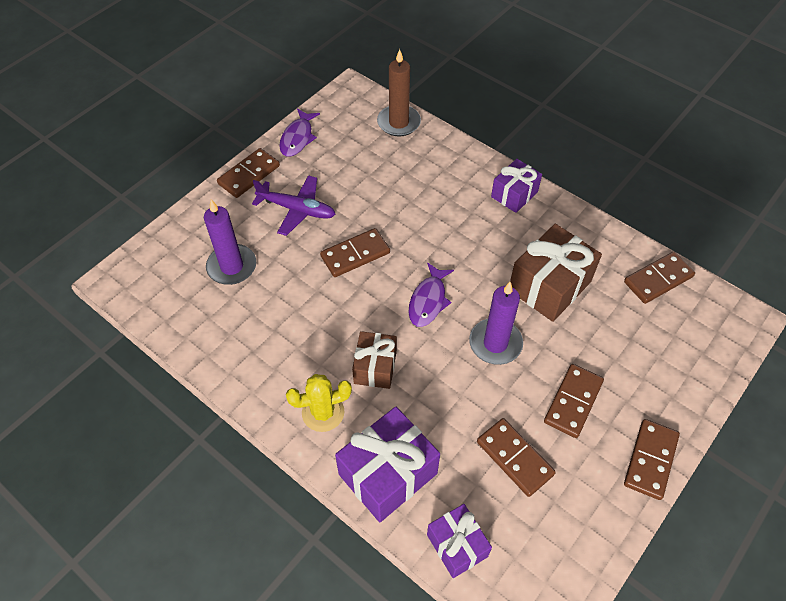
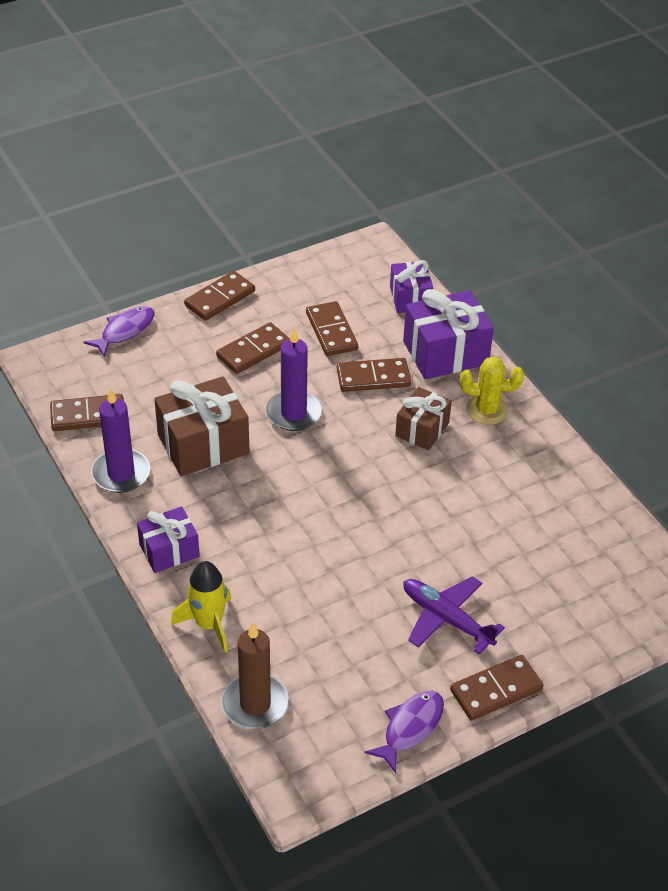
camera: 160 degrees left, 10 degrees down
purple candle [204,200,256,285] -> purple candle moved to [91,388,150,493]
brown domino [320,228,390,277] -> brown domino moved to [337,358,411,392]
purple fish [409,262,454,327] -> purple fish moved to [83,306,154,357]
none -> yellow rocket [171,561,231,652]

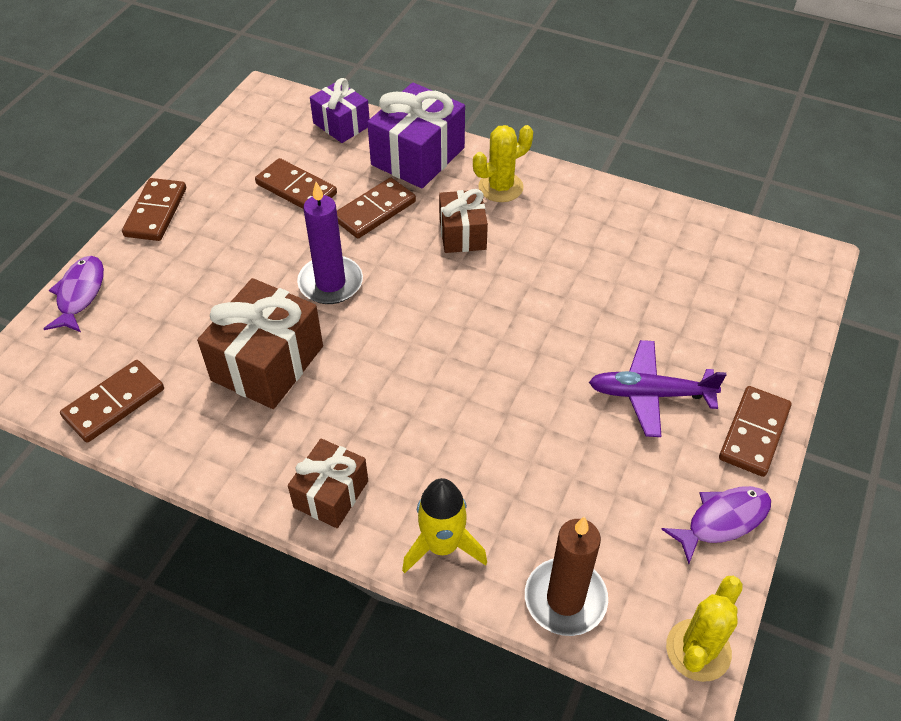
camera: 35 degrees left, 5 degrees up
purple candle [91,388,150,493] -> none
purple gift [137,506,200,573] -> brown gift [288,439,368,528]
brown domino [216,322,290,374] -> none
purple fish [365,690,444,773] -> purple fish turned 60 degrees clockwise [661,486,771,564]
none -> yellow cactus [666,576,743,682]

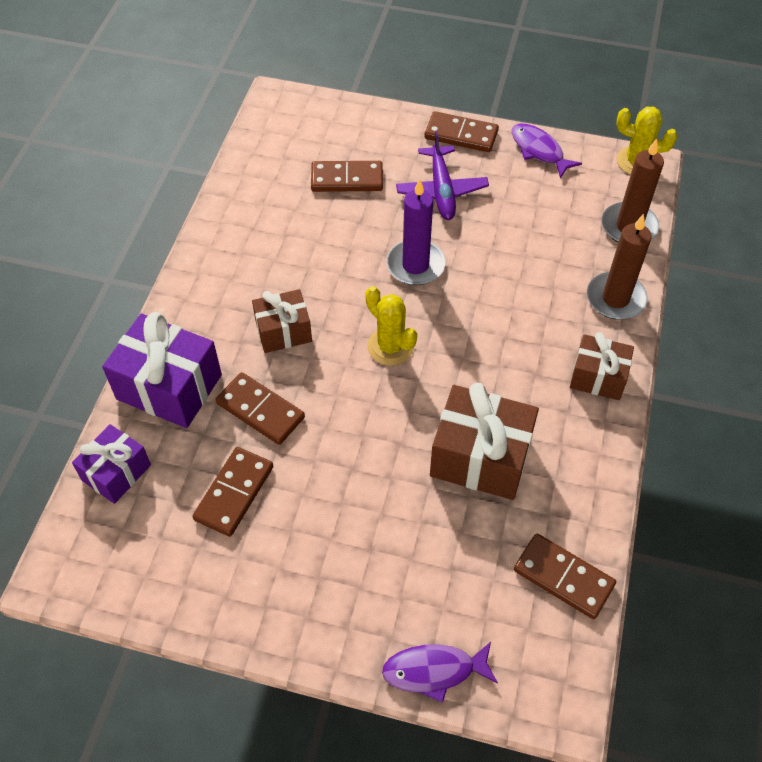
camera: 100 degrees left, 5 degrees up
brown domino [122,178,186,241] -> brown domino moved to [311,161,383,192]
purple candle [297,182,363,304] -> purple candle moved to [386,179,445,285]
yellow rocket [402,478,487,573] -> brown candle [587,214,652,320]
yellow cactus [473,125,533,202] -> yellow cactus moved to [365,286,417,365]

